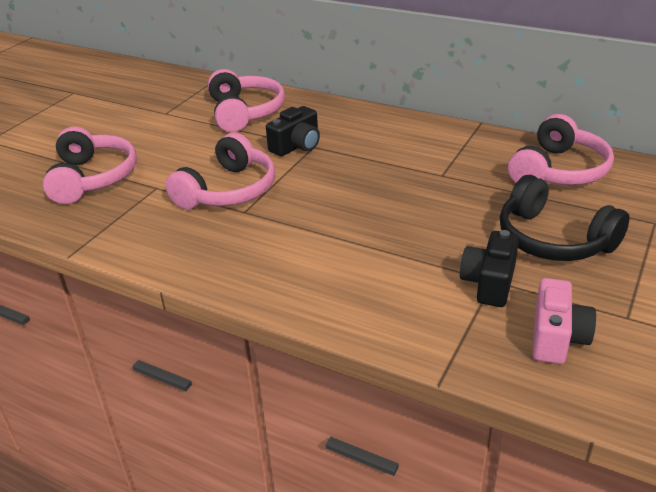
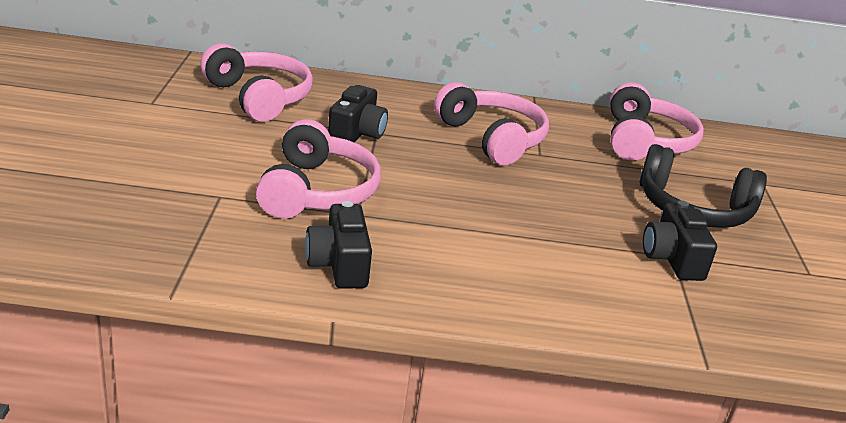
camera: 30 degrees left, 5 degrees down
pink headphones [43,127,137,204] -> pink headphones moved to [434,82,549,166]
pink camera [533,278,596,364] -> none
none -> black camera [305,201,372,289]

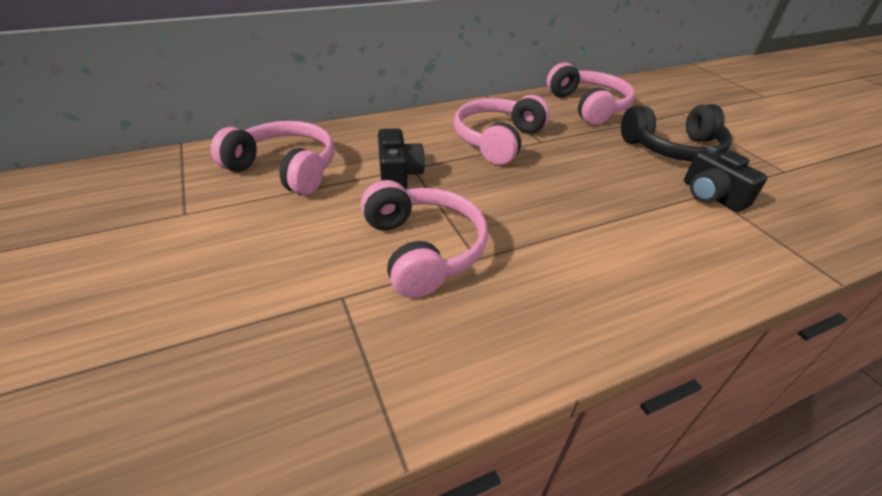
camera: 25 degrees left, 10 degrees up
black camera [305,201,372,289] -> none
pink headphones [434,82,549,166] -> pink headphones turned 90 degrees counterclockwise [454,95,550,165]

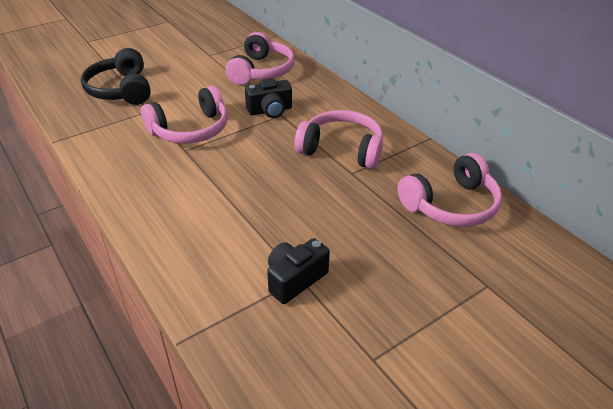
camera: 80 degrees right, 0 degrees up
black headphones [621,104,732,162] -> black headphones moved to [81,48,151,105]

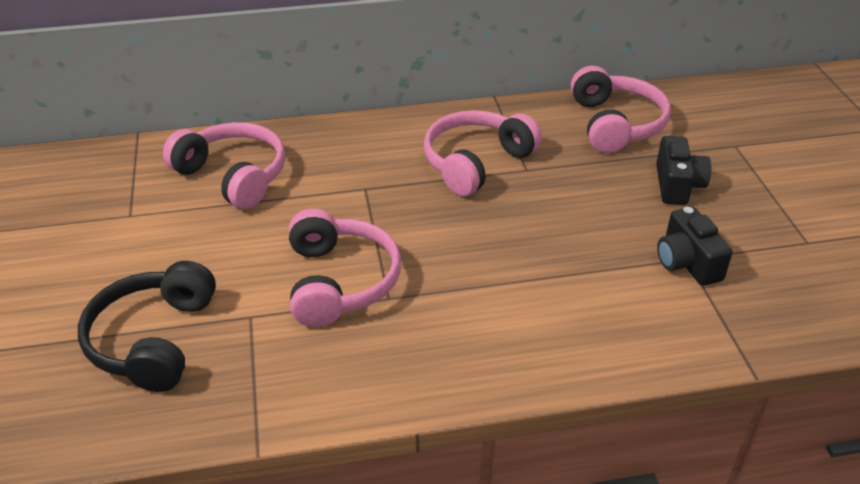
camera: 65 degrees left, 0 degrees up
black headphones [81,48,151,105] -> black headphones turned 90 degrees clockwise [78,261,216,392]
black camera [245,78,292,118] -> black camera moved to [656,136,711,205]

